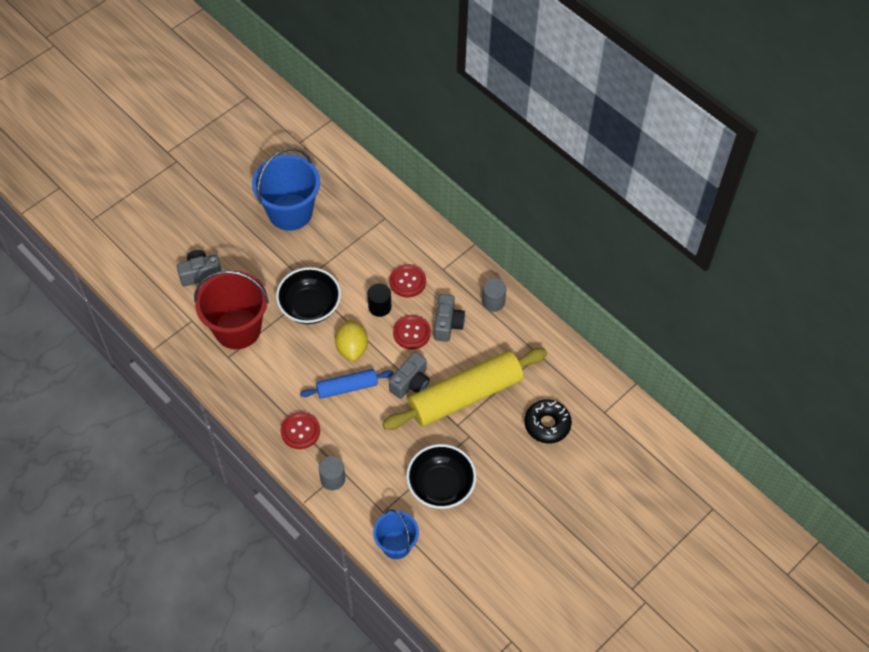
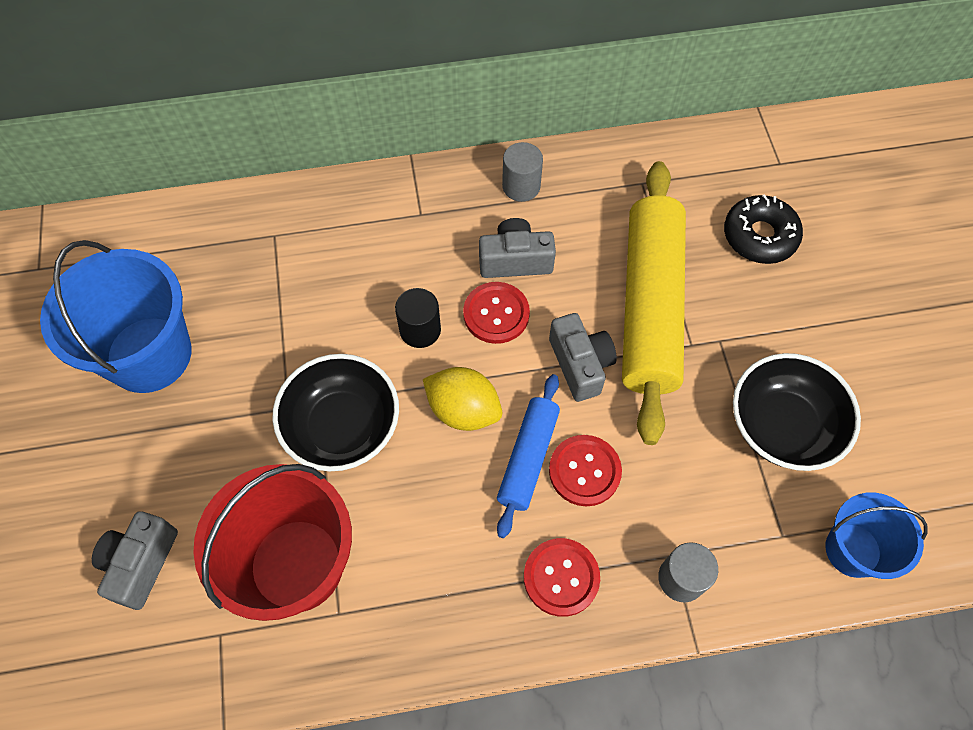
camera: 55 degrees left, 5 degrees up
red button [389,264,426,297] -> red button moved to [549,435,622,506]
grey camera [434,294,465,342] -> grey camera turned 45 degrees counterclockwise [479,218,556,278]

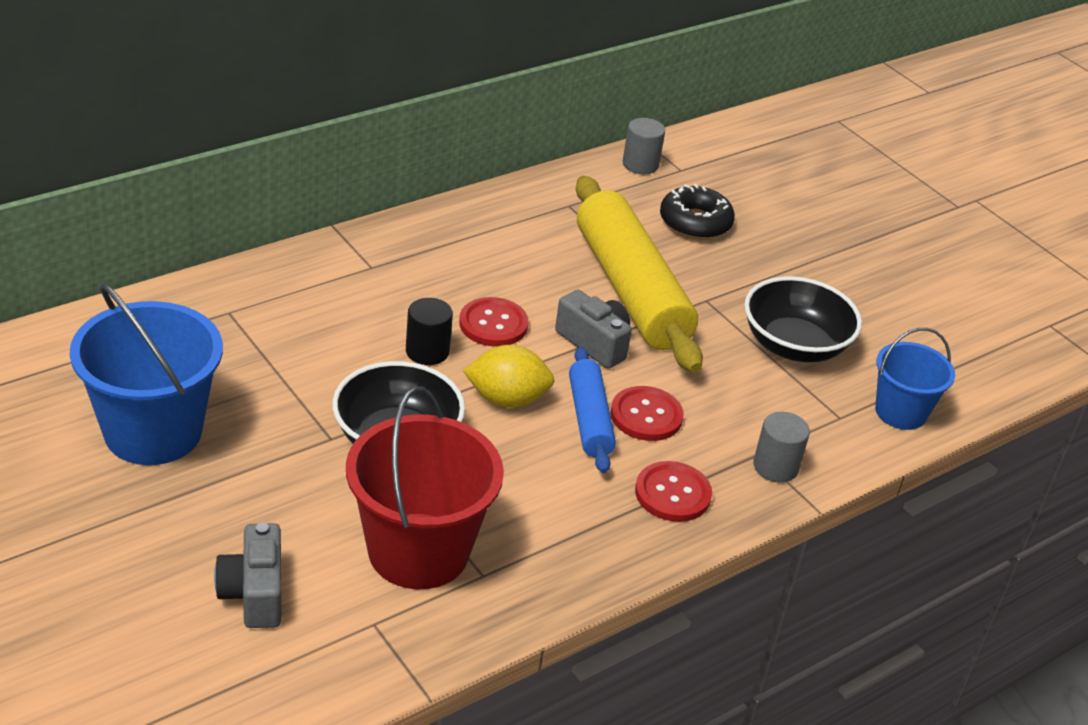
camera: 30 degrees left, 25 degrees down
grey camera [479,218,556,278] -> none
grey cylinder [502,142,543,202] -> grey cylinder moved to [623,118,665,174]

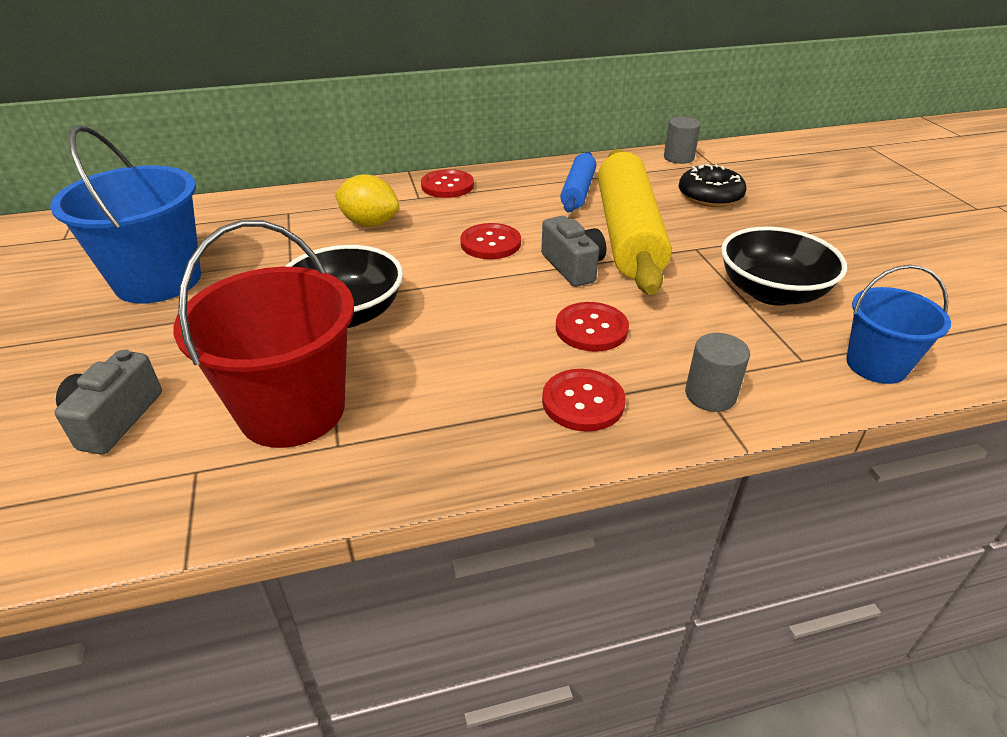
camera: 25 degrees right, 0 degrees up
black cylinder [406,298,453,365] -> none
yellow lemon [463,345,554,408] -> yellow lemon moved to [335,174,399,227]
blue rolling pin [569,346,616,473] -> blue rolling pin moved to [560,152,596,212]
none -> red button [421,169,474,198]

